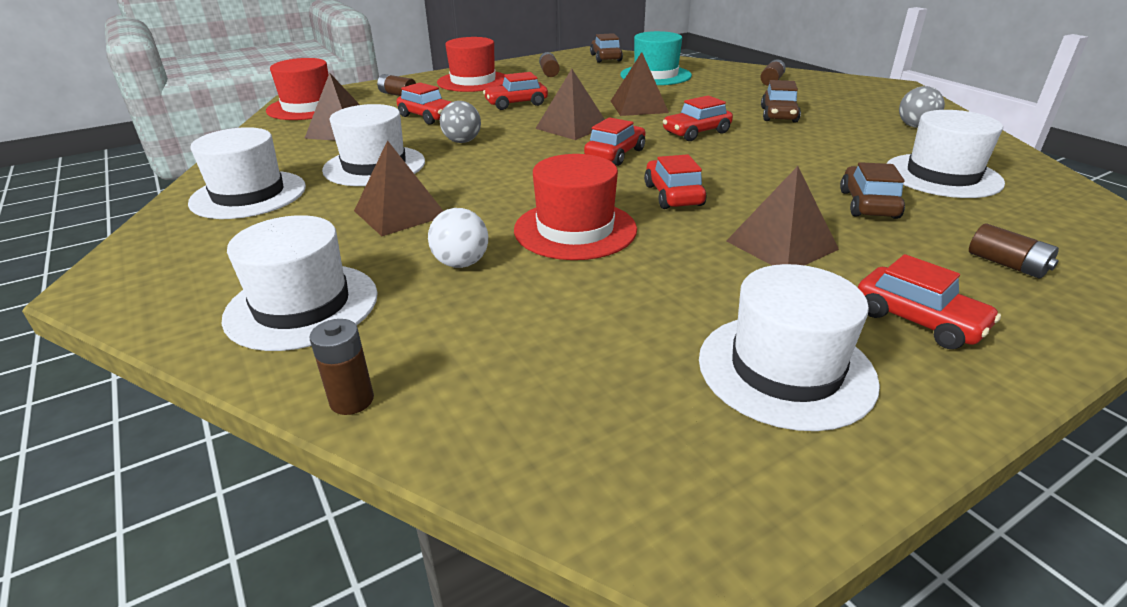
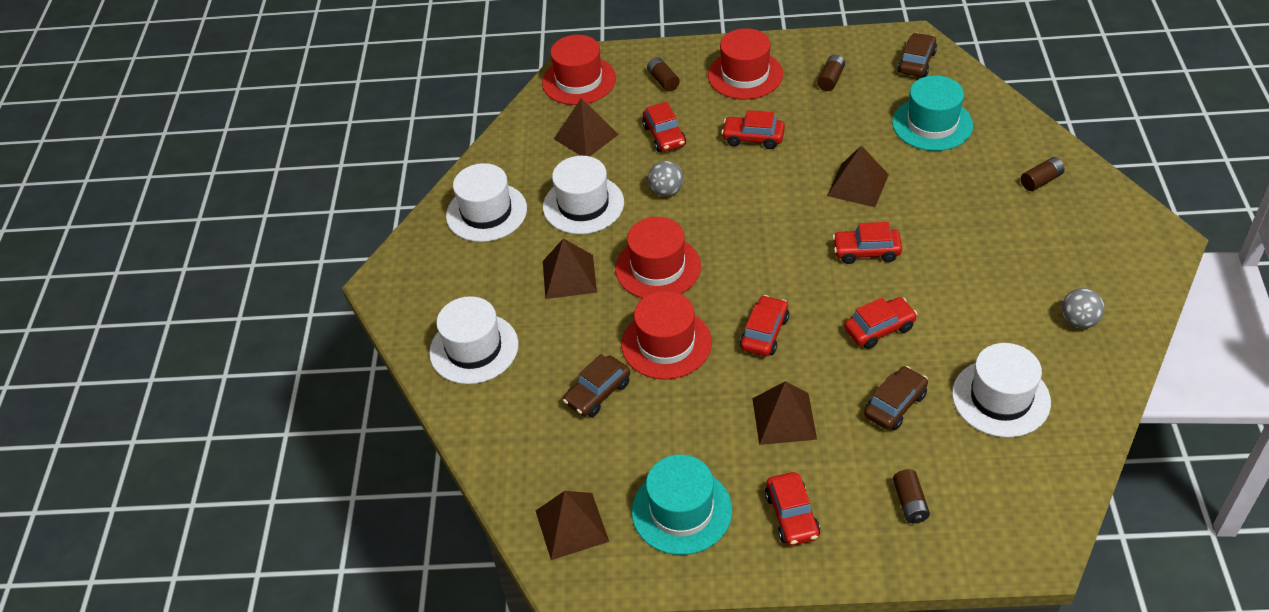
camera: 35 degrees right, 15 degrees up
brown battery [310,319,374,415] -> none
white ball [428,208,488,268] -> none
brown pyramid [535,69,605,140] -> brown pyramid moved to [536,491,609,560]
red car [584,117,645,166] -> red car moved to [844,297,917,349]
white hat [699,264,880,431] -> turquoise hat [632,454,732,555]
brown car [761,80,801,123] -> brown car moved to [563,354,630,417]
none -> red hat [615,217,701,298]

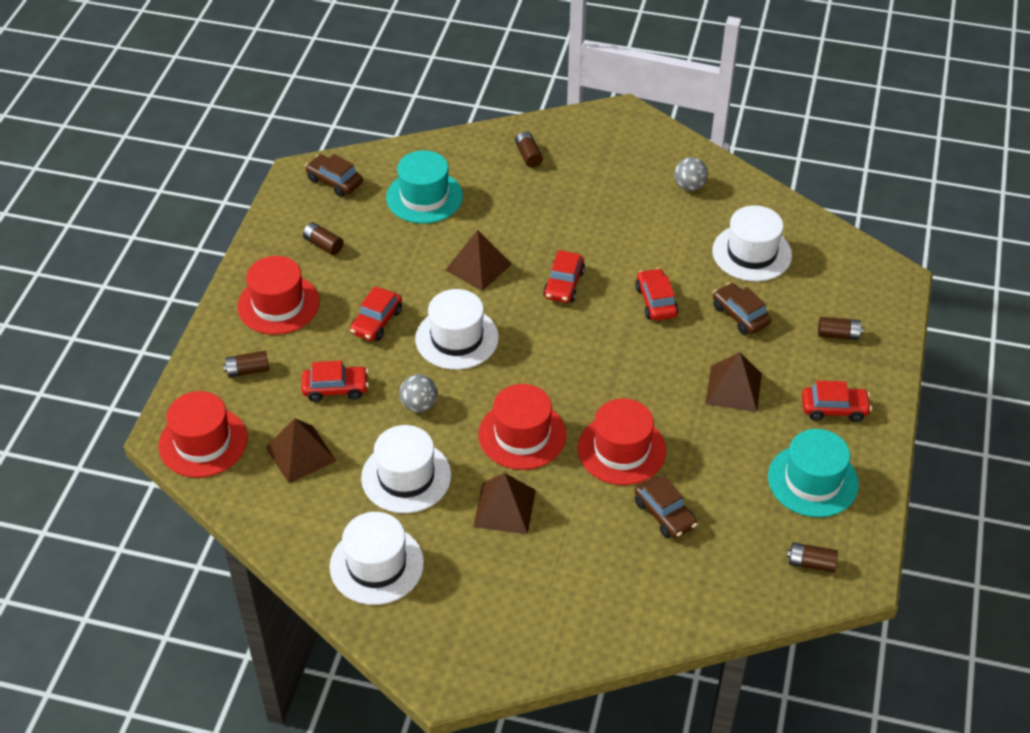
camera: 80 degrees left, 0 degrees up
white hat [429,296,518,384] -> white hat moved to [415,289,499,370]
brown pyramid [536,491,609,560] -> brown battery [787,543,838,572]
red car [740,295,789,356] -> none

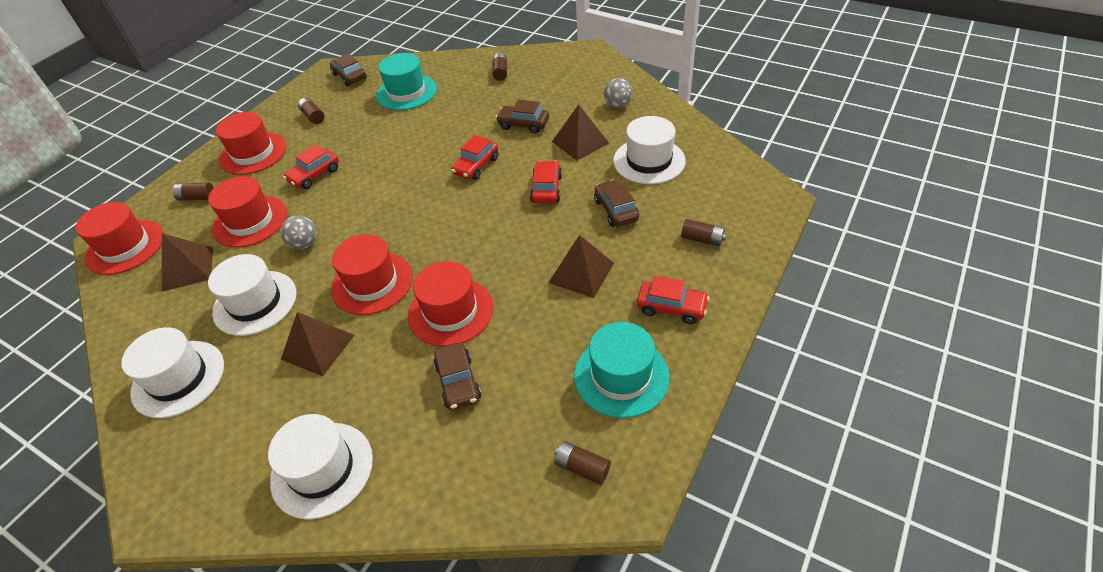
camera: 20 degrees right, 0 degrees up
red car [302,361,369,402] -> red hat [208,176,287,247]
white hat [415,289,499,370] -> white hat moved to [268,414,373,520]
brown pyramid [446,230,512,291] -> brown pyramid moved to [552,104,609,161]
none -> brown car [496,100,549,133]

